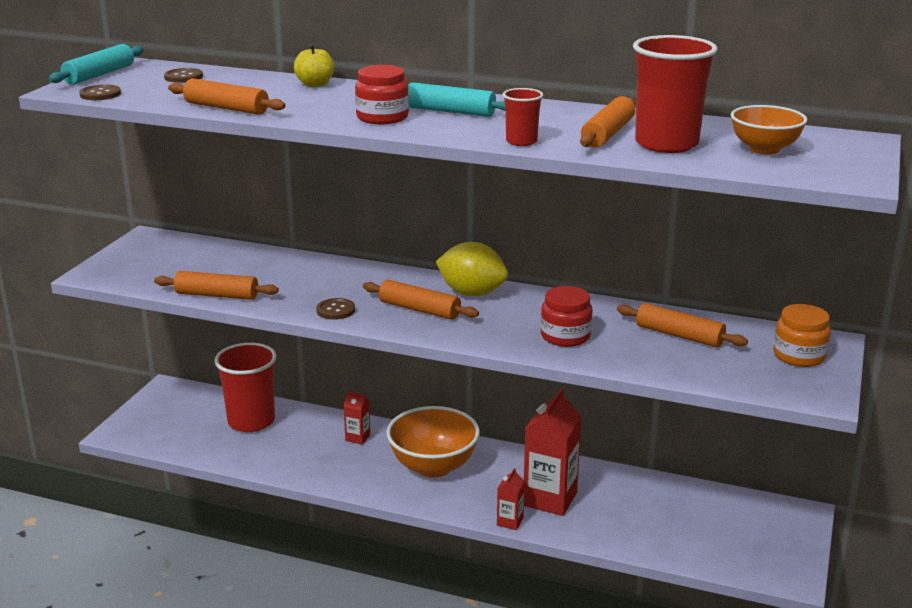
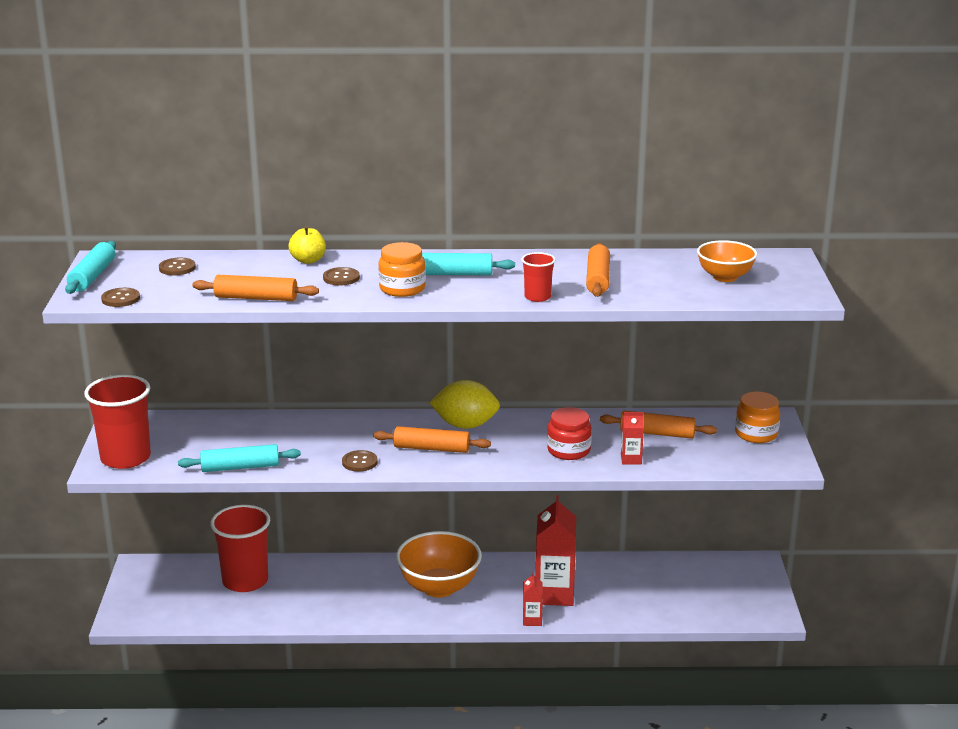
camera: 20 degrees left, 0 degrees up
orange rolling pin [154,271,279,300] -> turquoise rolling pin [178,444,301,472]
red carton [343,391,370,445] -> red carton moved to [621,412,644,465]
red jar [355,65,409,124] -> orange jar [378,242,426,297]
red cup [633,35,718,153] -> red cup moved to [84,375,151,469]
none -> brown button [323,267,360,286]

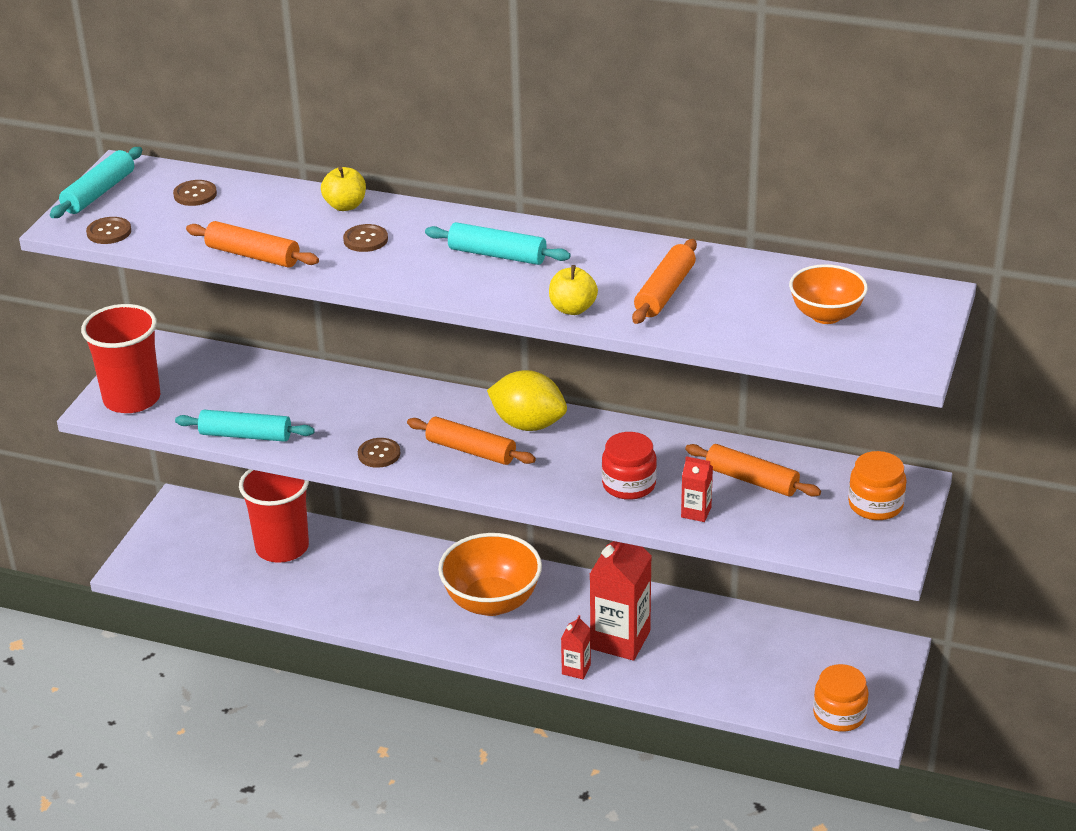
camera: 20 degrees right, 10 degrees up
orange jar [378,242,426,297] -> orange jar moved to [813,664,869,732]
red cup [521,252,555,302] -> yellow apple [549,265,598,315]

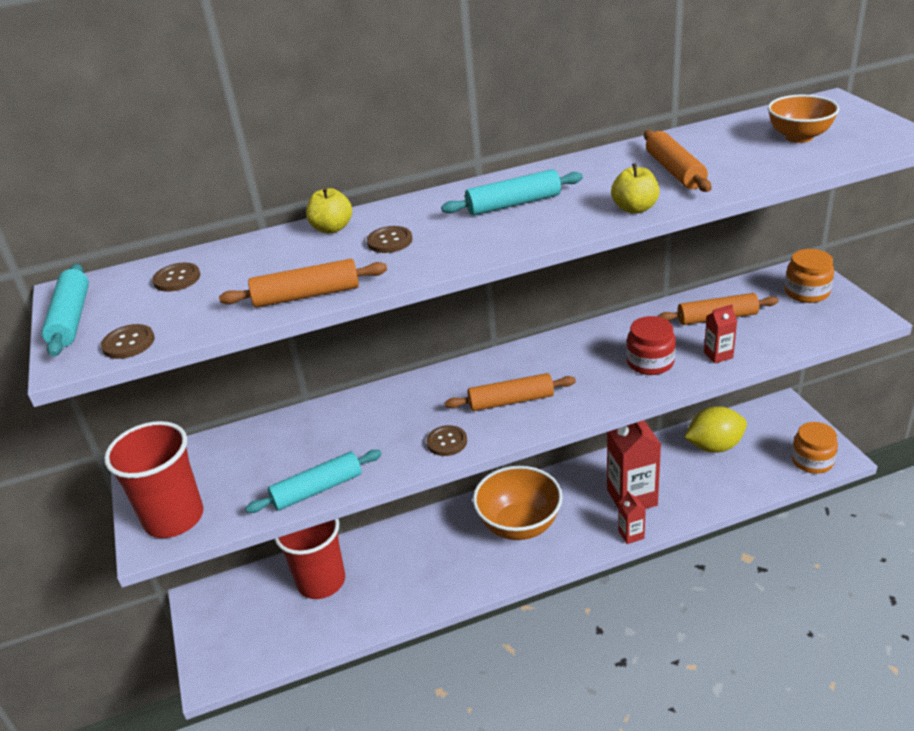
camera: 35 degrees left, 0 degrees up
yellow lemon [487,370,567,431] -> yellow lemon moved to [684,406,747,452]

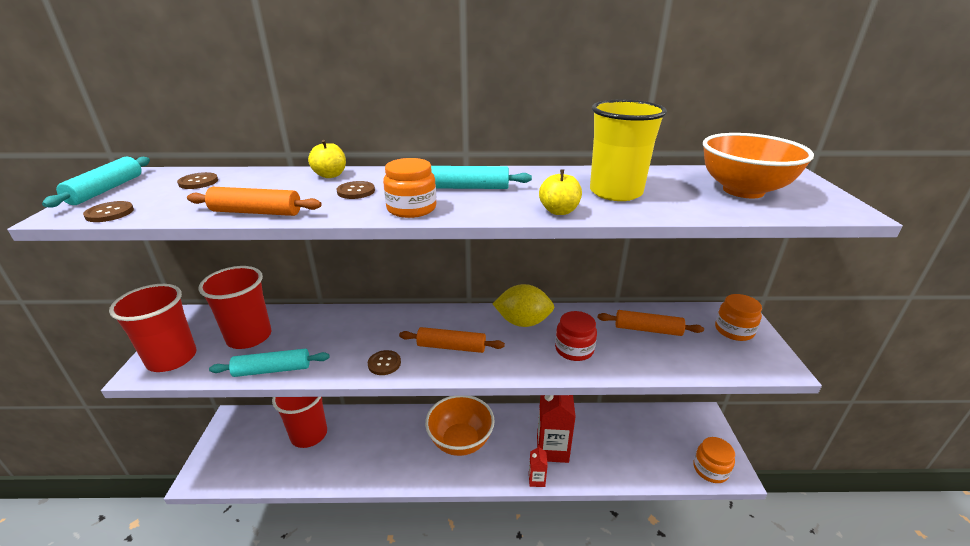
camera: 15 degrees right, 5 degrees down
orange rolling pin [644,130,712,192] -> yellow cup [590,100,667,201]
yellow lemon [684,406,747,452] -> yellow lemon moved to [493,284,554,327]
red carton [704,304,737,363] -> none
orange bowl [768,95,839,143] -> orange bowl [703,133,814,198], size x1.59
none -> red cup [198,266,272,349]
none -> orange jar [383,158,436,218]

